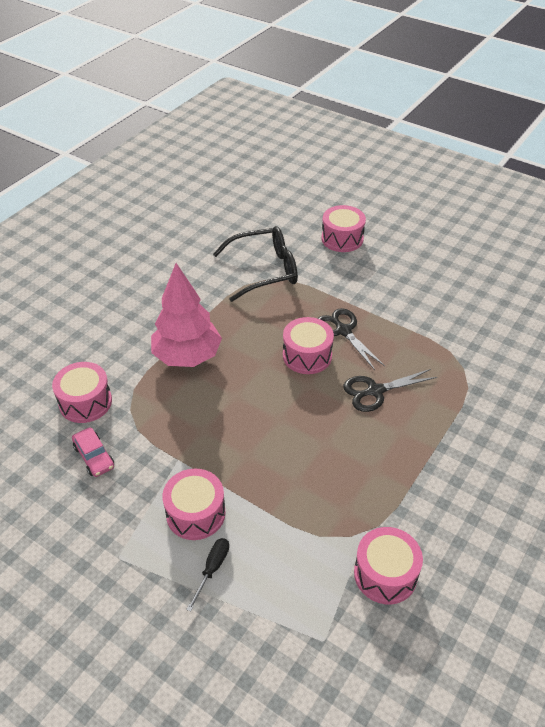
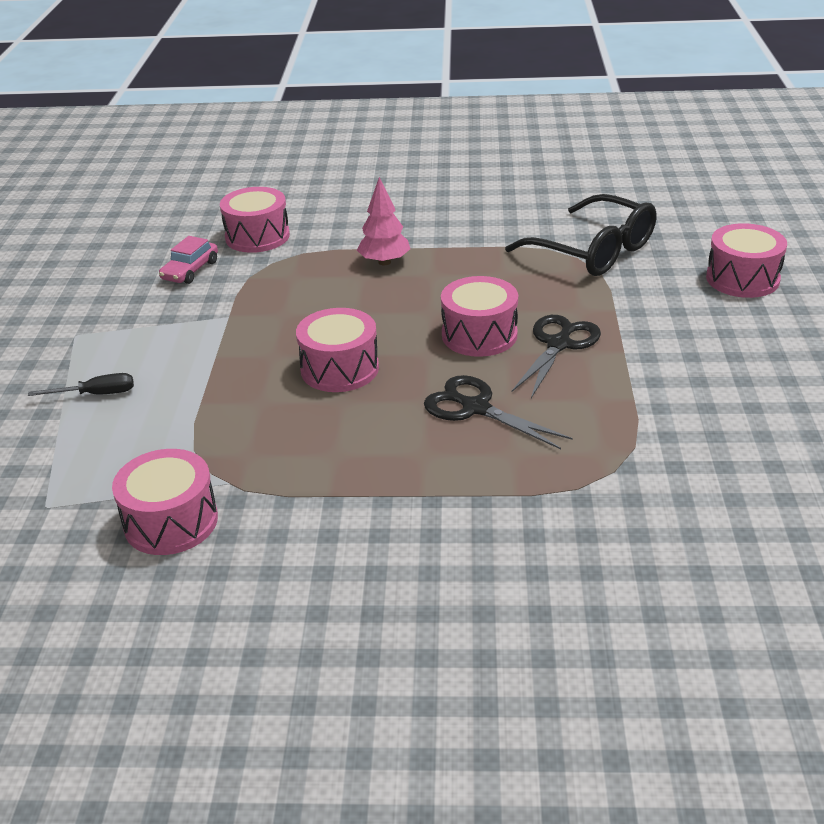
camera: 60 degrees right, 10 degrees down
pink tree [151,263,222,367] -> pink tree [357,177,410,265], size x0.56
pink drum [162,469,226,540] -> pink drum moved to [296,308,379,392]

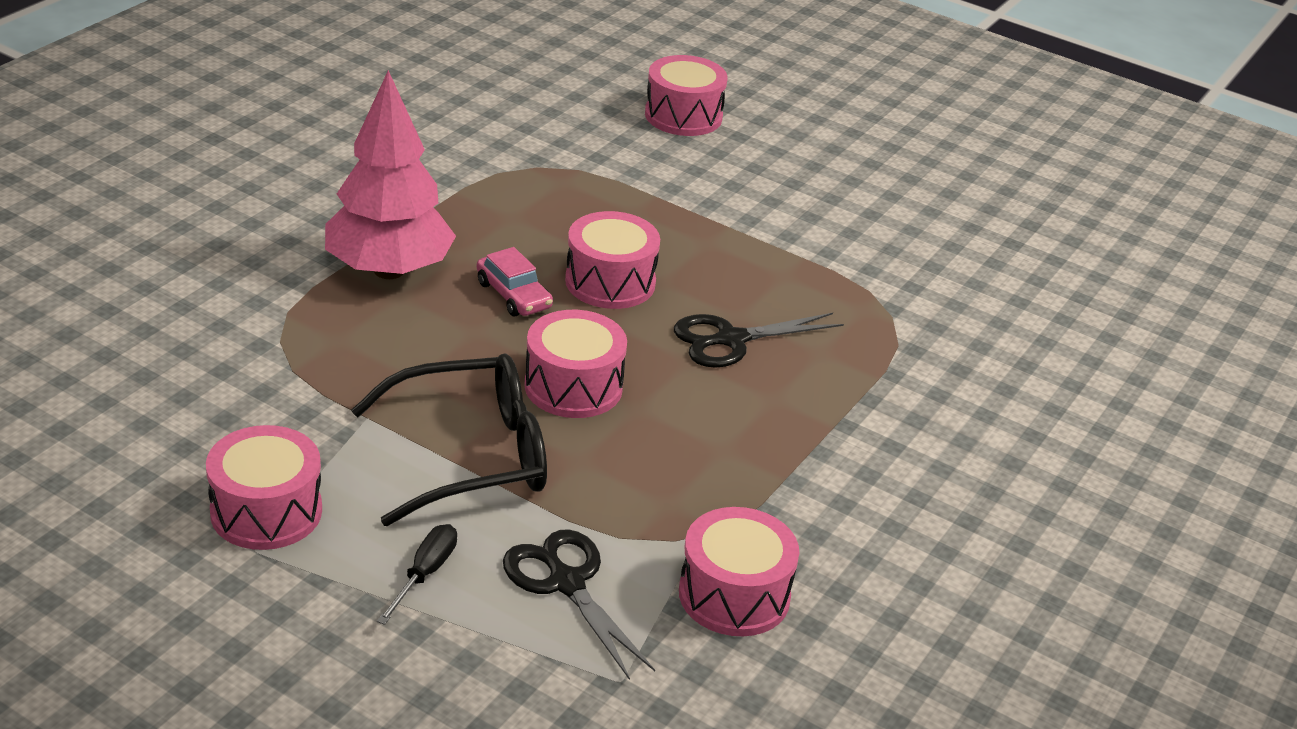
camera: 65 degrees left, 0 degrees up
pink car [159,236,218,284] -> pink car moved to [477,247,553,316]
pink drum [220,187,290,253] -> pink drum moved to [206,425,322,550]
pink tree [357,177,410,265] -> pink tree [325,70,456,279], size x1.80
black glasses [505,194,656,276] -> black glasses moved to [351,354,547,526]
black scissors [512,315,601,398] -> black scissors moved to [503,529,655,680]

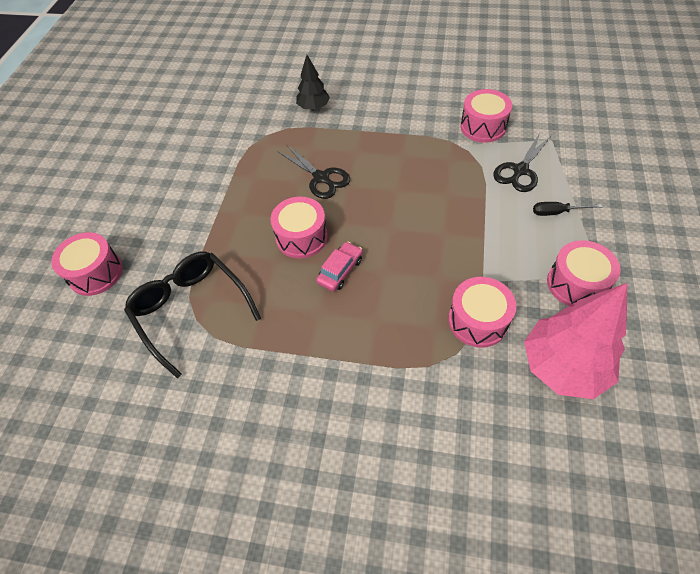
camera: 105 degrees left, 20 degrees up
pink tree [325,70,456,279] -> pink tree moved to [524,283,627,399]
black glasses [351,354,547,526] -> black glasses moved to [124,251,261,378]
pink drum [524,310,627,418] -> pink drum moved to [448,277,516,348]
none -> black tree [296,55,330,110]

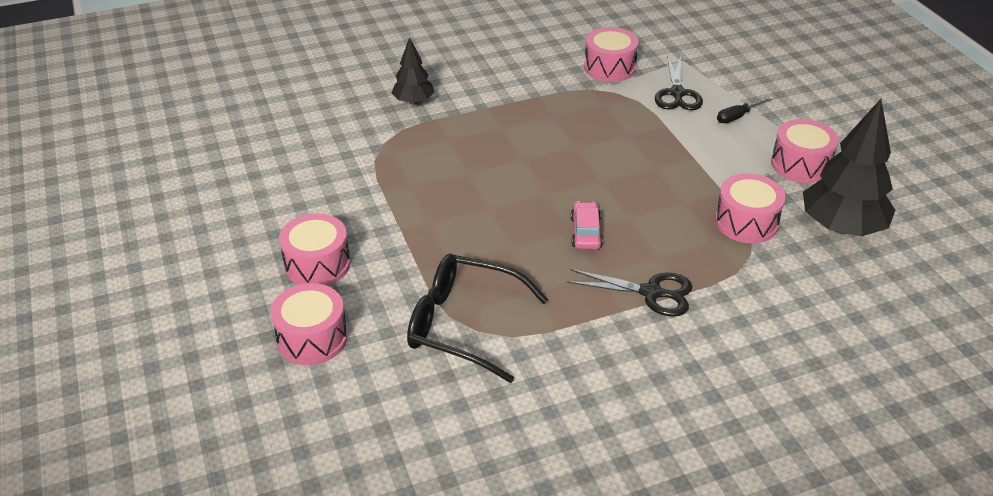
camera: 35 degrees left, 15 degrees down
pink drum [271,197,328,258] -> pink drum moved to [279,213,350,286]
black scissors [278,145,350,199] -> black scissors moved to [566,269,693,317]
pink tree [524,283,627,399] -> black tree [803,99,895,236]

